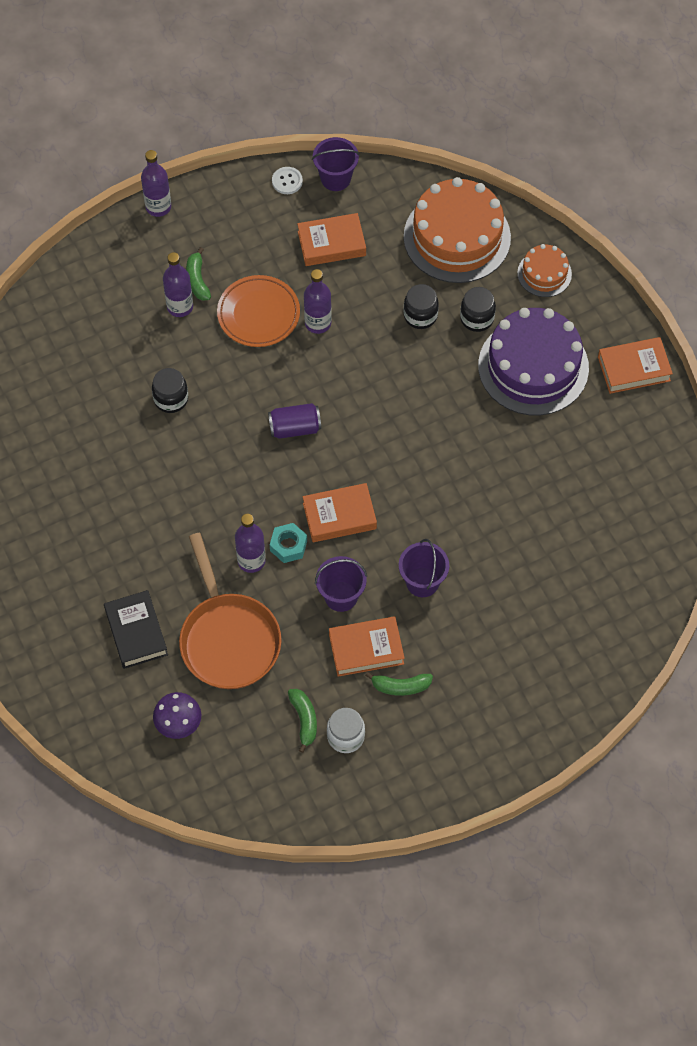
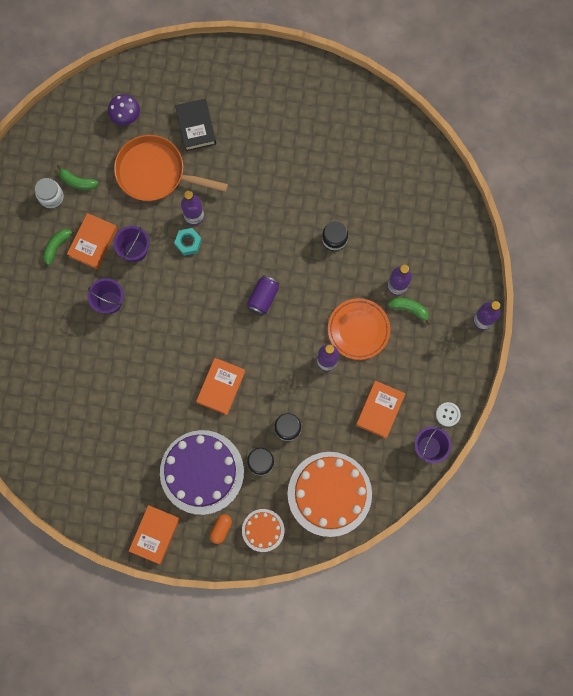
camera: 125 degrees right, 15 degrees up
black book [104,590,168,669] -> black book turned 60 degrees clockwise [175,99,216,151]
orange book [303,483,377,542] -> orange book moved to [196,358,245,415]
none -> orange capsule [210,514,232,544]

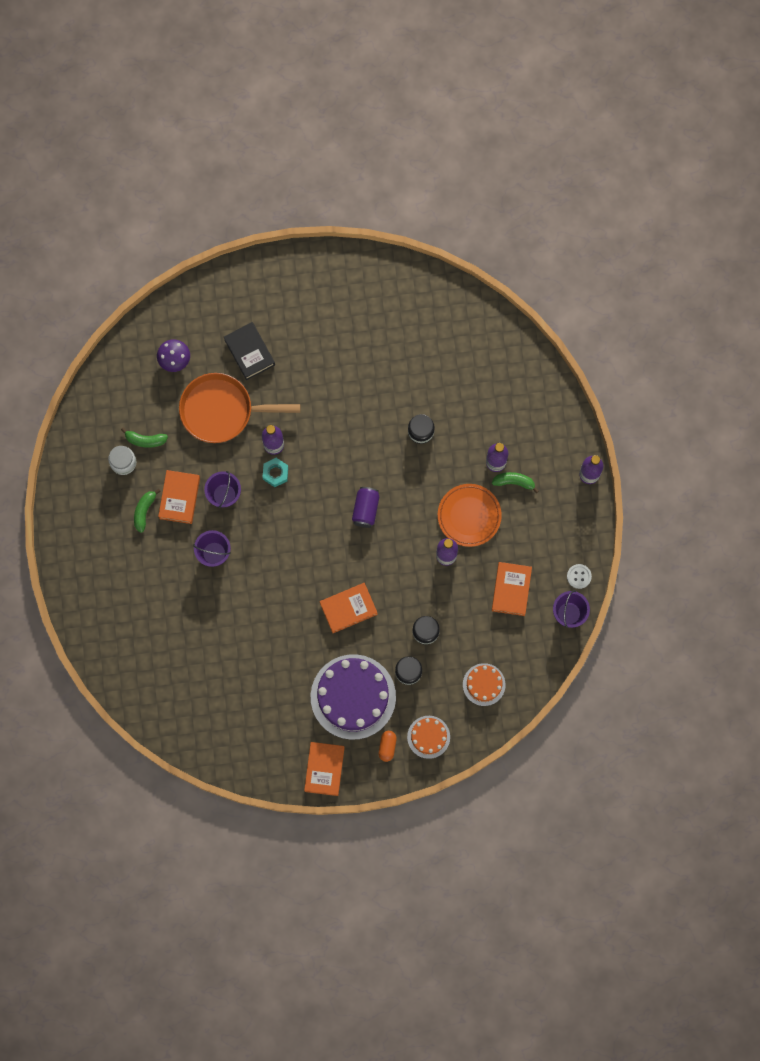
camera: 15 degrees left, 0 degrees up
orange book [196,358,245,415] -> orange book turned 60 degrees clockwise [320,583,378,633]
orange cake [288,452,372,537] -> orange cake [463,663,506,706], size x0.50

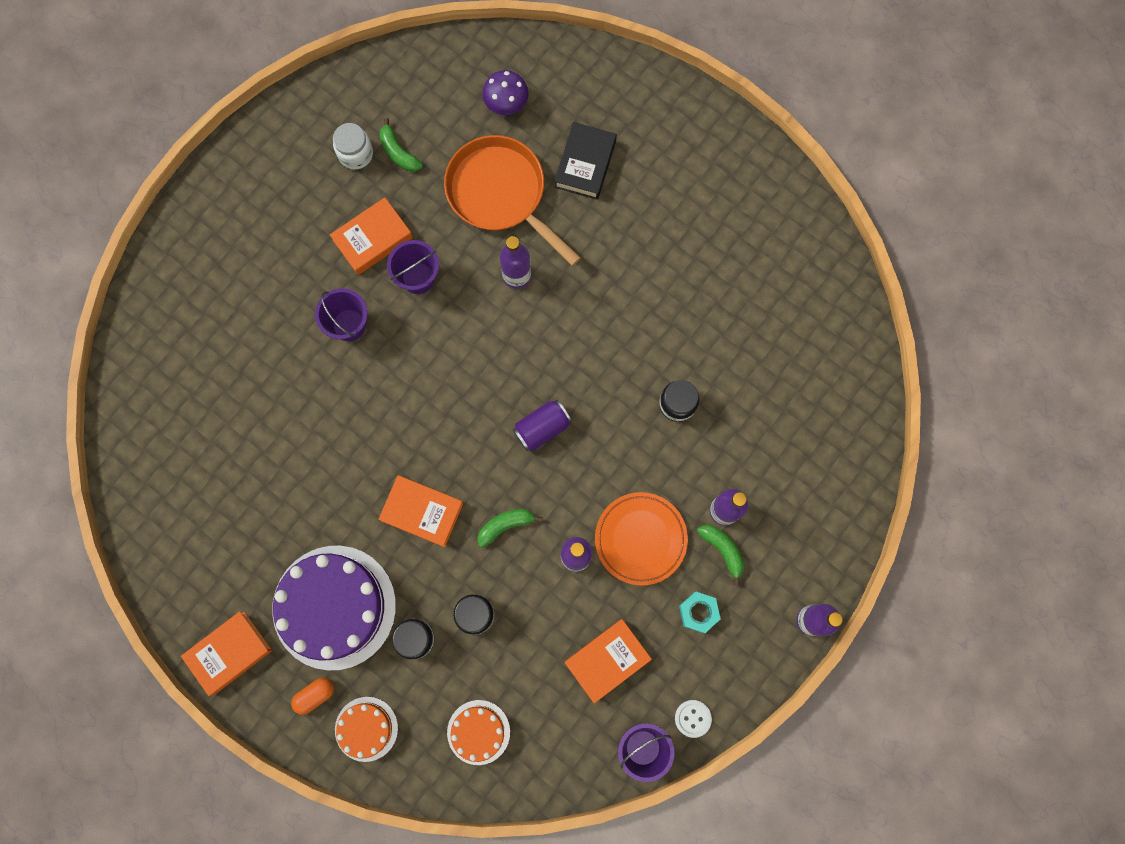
camera: 45 degrees right, 0 degrees up
green banana [134,489,161,533] -> green banana moved to [477,509,543,548]
turquoise nut [262,458,288,487] -> turquoise nut moved to [679,592,721,633]

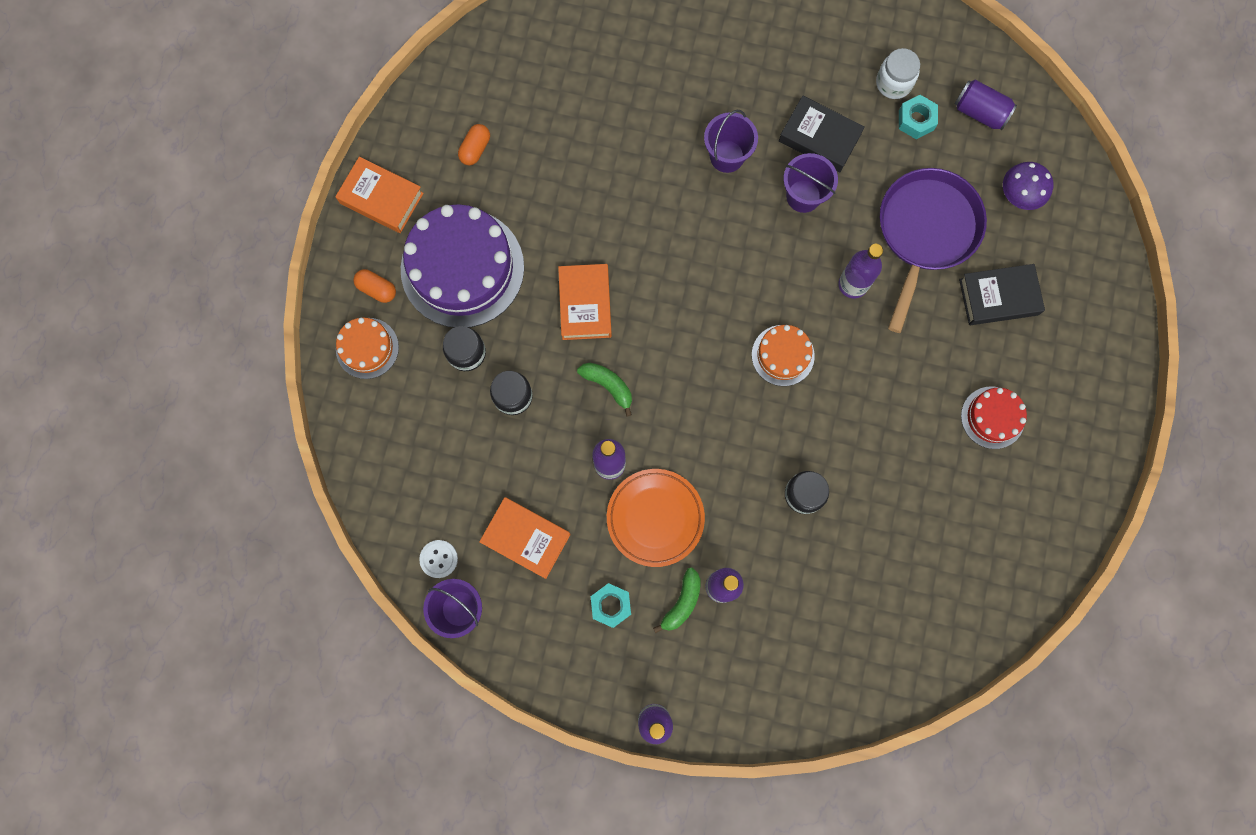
camera: 65 degrees right, 0 degrees up
orange book [330,197,413,275] -> black book [779,96,865,173]
green banana [379,118,423,172] -> turquoise nut [899,95,938,139]
orange pan [444,135,581,266] -> purple pan [880,168,987,333]
orange cake [447,700,510,765] -> orange cake moved to [752,325,815,386]
purple can [513,399,572,451] -> purple can moved to [955,80,1017,130]
white button [675,700,712,738] -> white button moved to [419,540,458,578]
none -> orange capsule [458,124,490,165]
none -> red cake [961,386,1027,449]

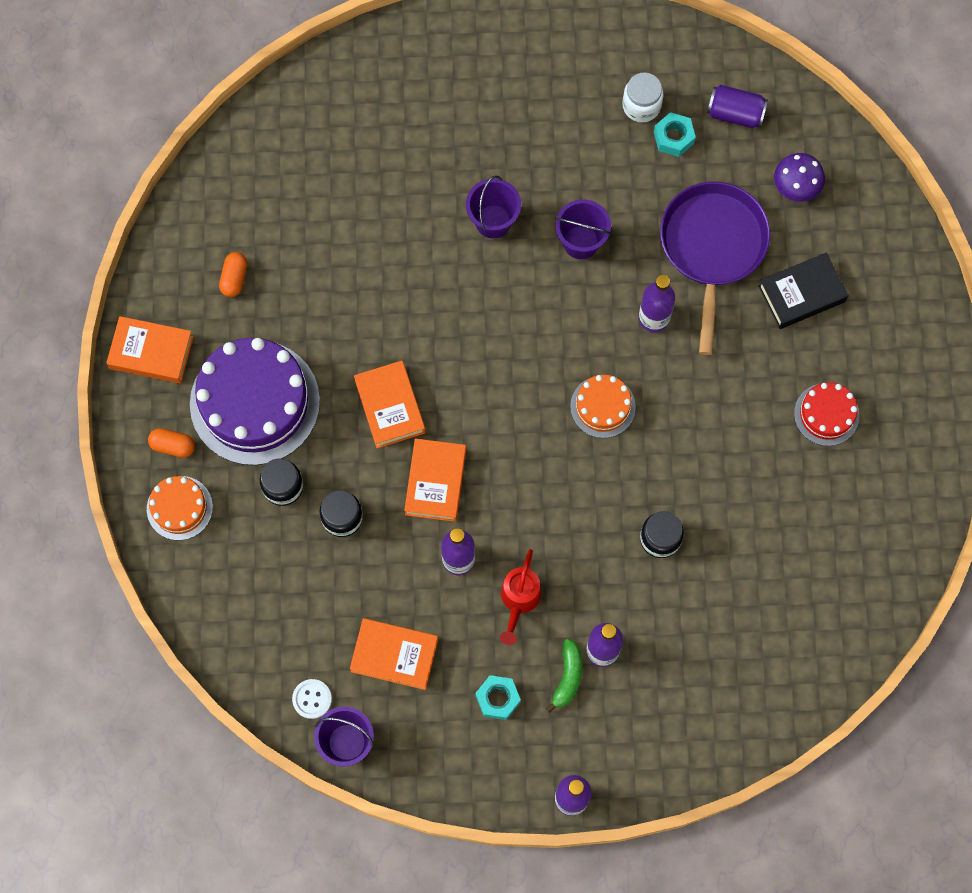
camera: 15 degrees left, 5 degrees down
green banana [577,363,632,416] -> orange book [404,438,466,522]
orange plate [607,469,705,567] -> red watering can [500,549,541,645]
black book [779,96,865,173] -> none

